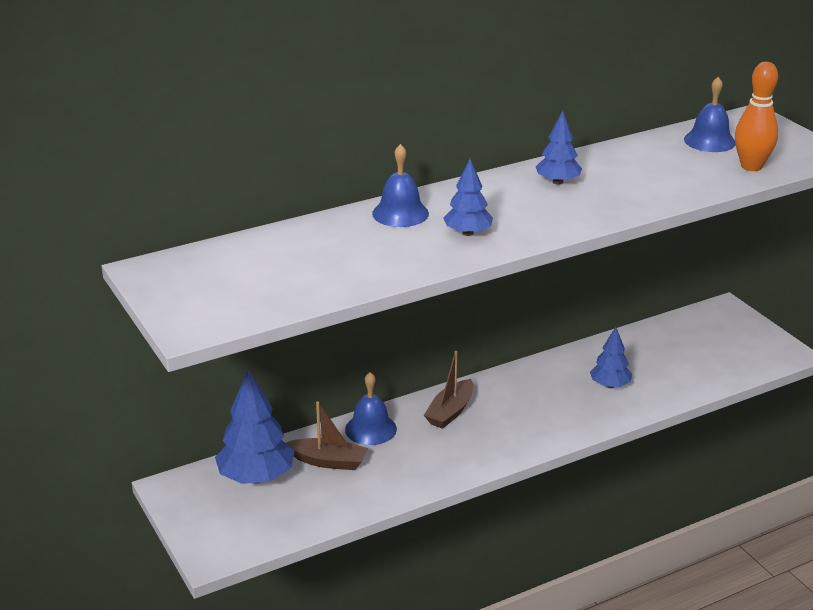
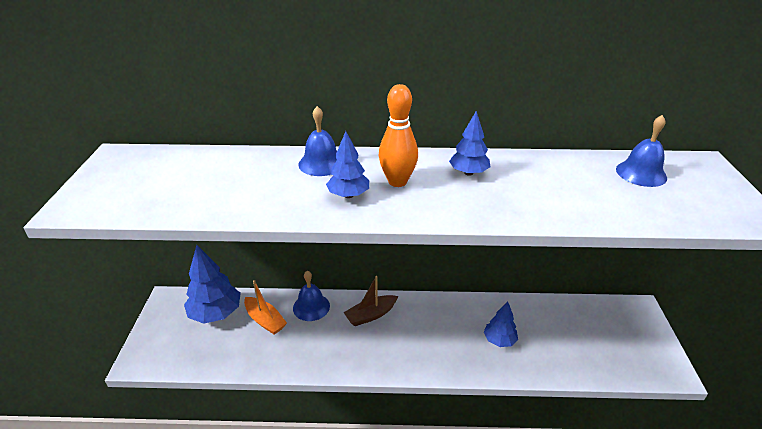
camera: 30 degrees right, 5 degrees up
brown boat [286,401,368,470] -> orange boat [244,280,287,335]
orange bowling pin [735,62,778,171] -> orange bowling pin moved to [379,84,418,187]

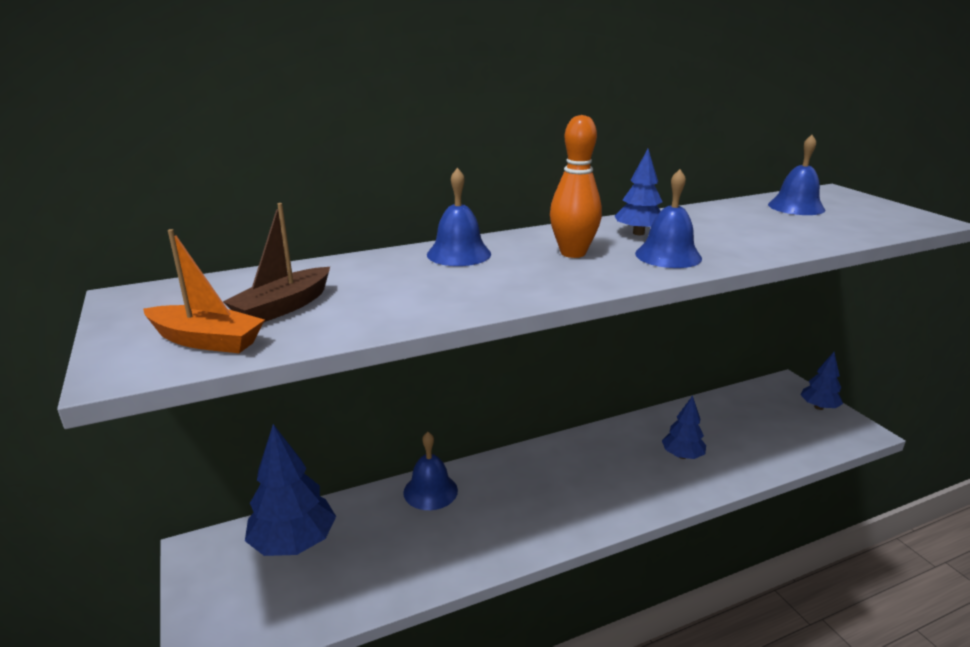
camera: 25 degrees left, 10 degrees down
orange boat [244,280,287,335] -> orange boat moved to [143,229,265,353]
blue tree [326,131,369,198] -> blue tree moved to [801,352,843,410]
brown boat [344,276,398,326] -> brown boat moved to [223,203,330,322]
none -> blue bell [635,169,702,268]

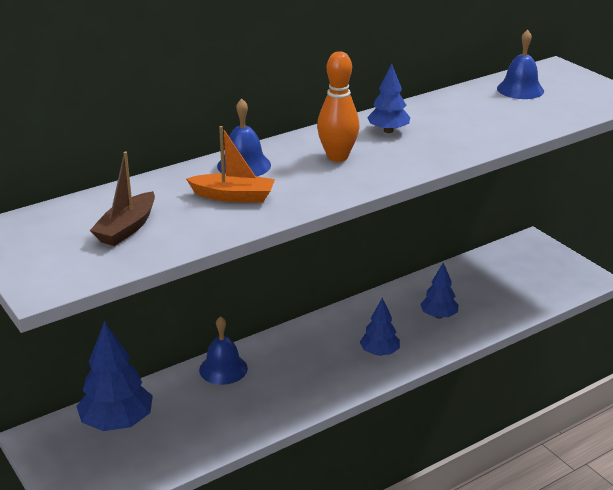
camera: 10 degrees left, 5 degrees up
orange boat [143,229,265,353] -> orange boat moved to [186,126,275,203]
blue bell [635,169,702,268] -> none
blue tree [801,352,843,410] -> blue tree moved to [360,297,400,356]

